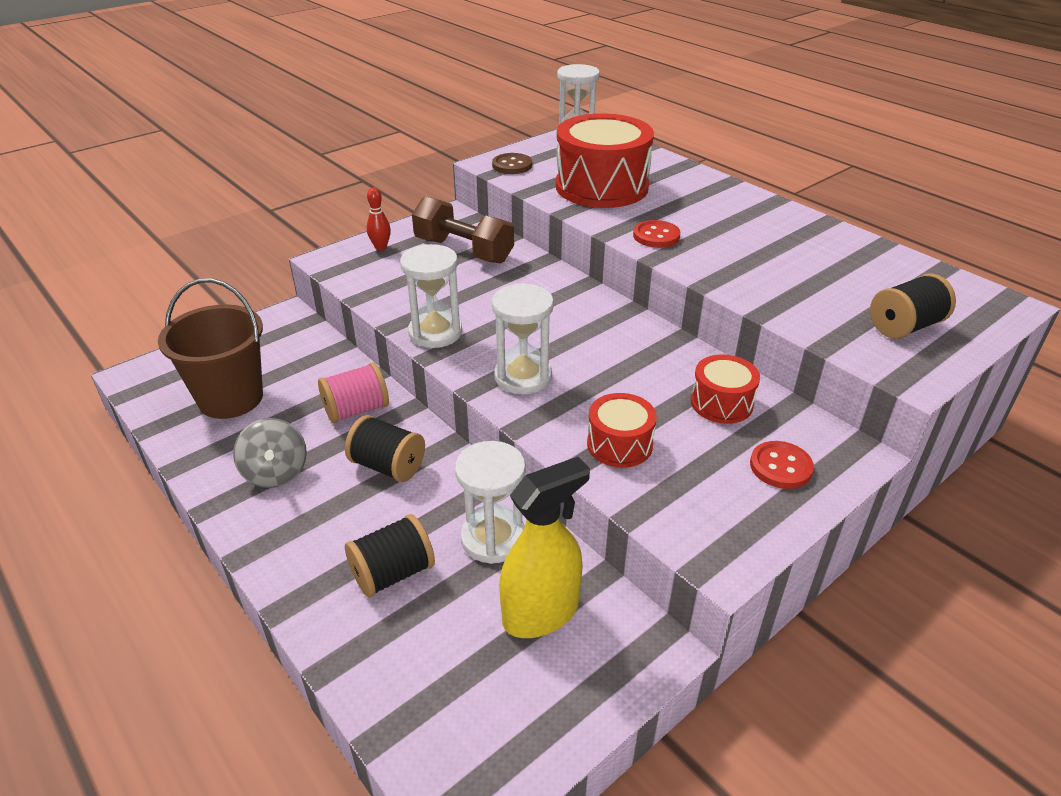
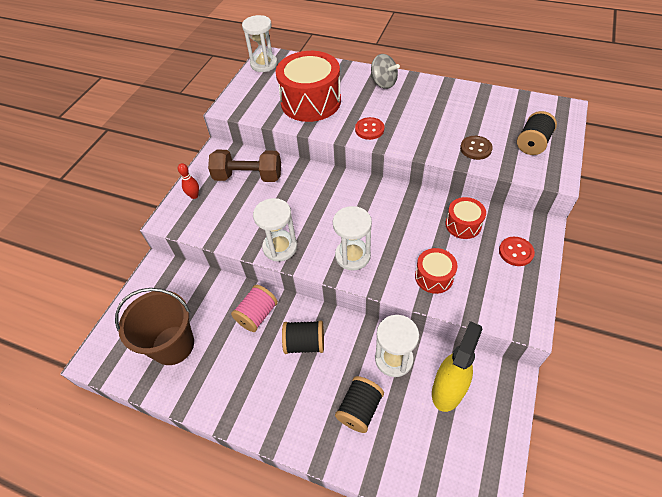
camera: 25 degrees left, 15 degrees up
grey spinning top [233,418,307,488] -> grey spinning top moved to [371,54,400,89]
brown button [492,153,532,174] -> brown button moved to [460,136,493,160]

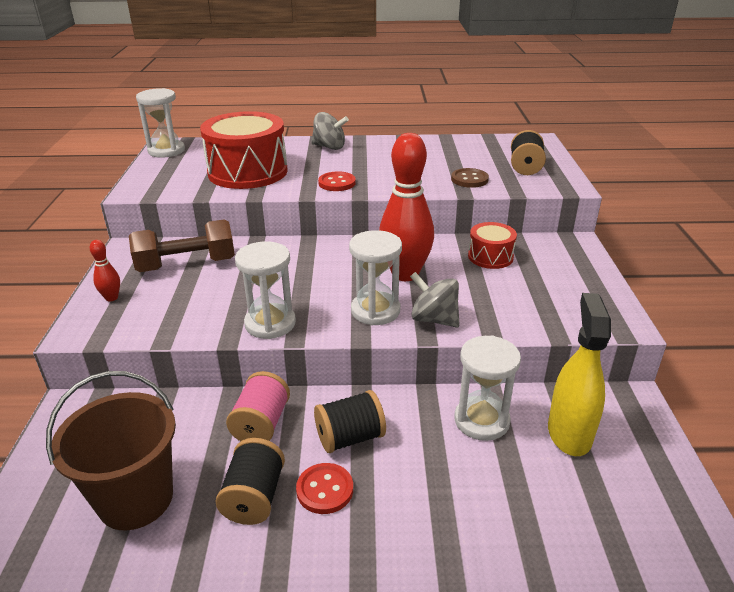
camera: 25 degrees left, 20 degrees down
black spool [335,376,384,433] -> black spool moved to [216,438,285,525]
red drum [415,248,458,294] -> none
red button [499,237,535,266] -> red button moved to [296,463,353,514]
none -> red bowling pin [379,133,434,281]
none -> grey spinning top [410,272,460,328]

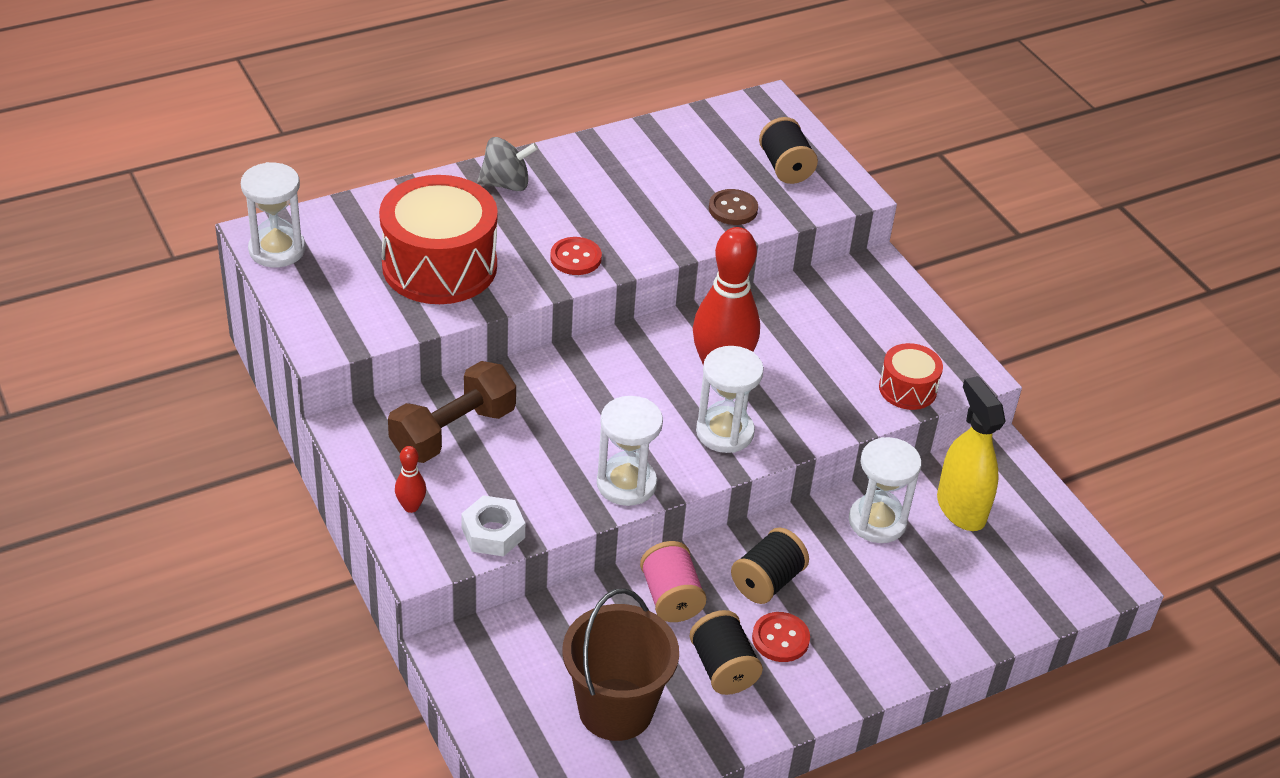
camera: 30 degrees left, 10 degrees up
grey spinning top [410,272,460,328] -> none
red drum [468,222,517,269] -> red drum moved to [879,343,943,410]
none -> white nut [461,495,525,557]

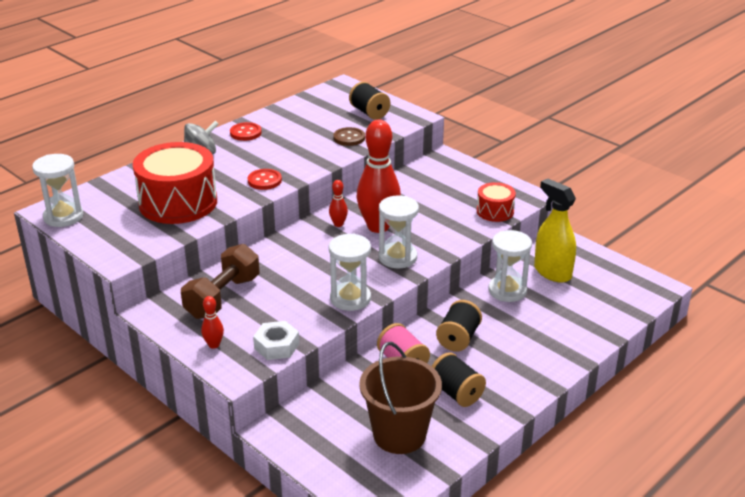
camera: 15 degrees left, 10 degrees down
red button [752,612,810,662] -> red button moved to [230,122,262,141]
none -> red bowling pin [329,180,348,227]

